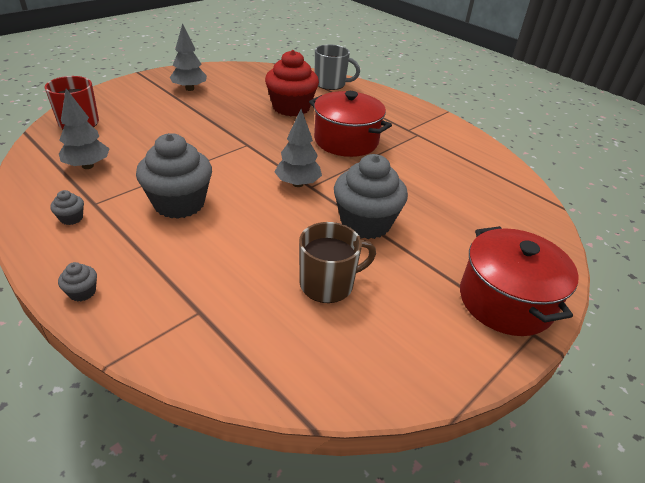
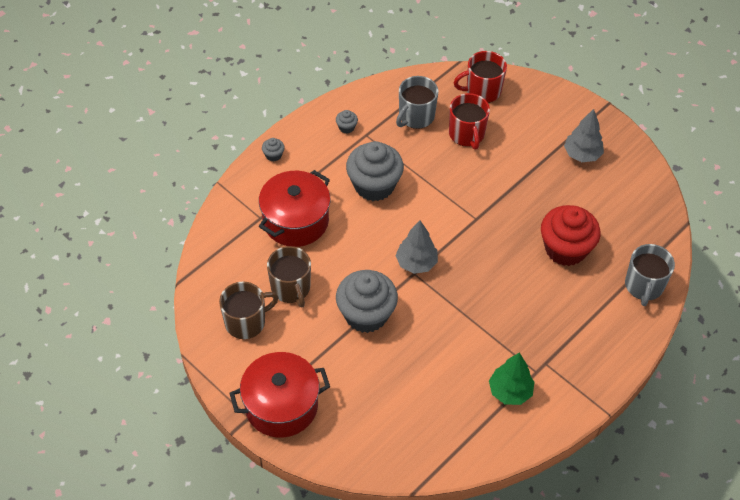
camera: 90 degrees right, 15 degrees up
grey tree [59,89,110,169] -> grey mug [396,76,439,129]
red pot [309,91,392,157] -> red pot moved to [259,170,331,247]
none -> brown mug [219,281,279,339]
none -> red mug [449,93,490,150]
none -> green tree [489,352,535,405]

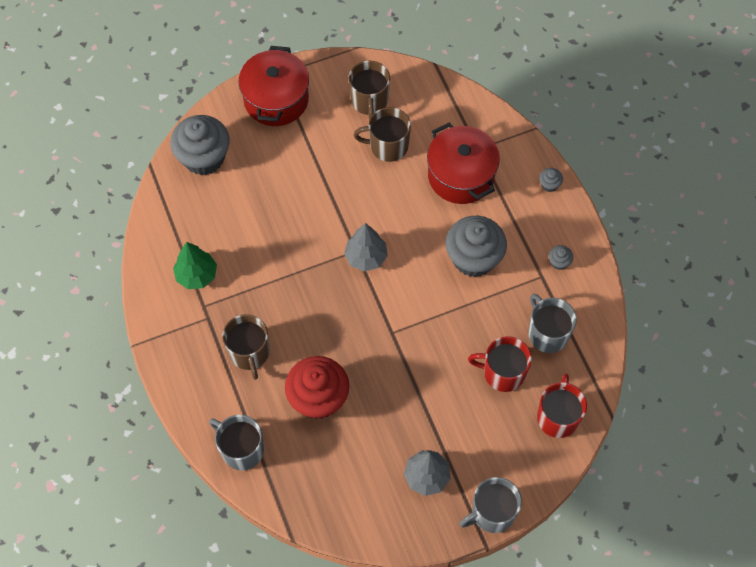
camera: 115 degrees right, 10 degrees up
grey cupcake [336,270,398,333] -> grey cupcake moved to [170,115,230,175]
none -> brown mug [222,314,269,380]
none -> grey mug [460,477,522,533]

